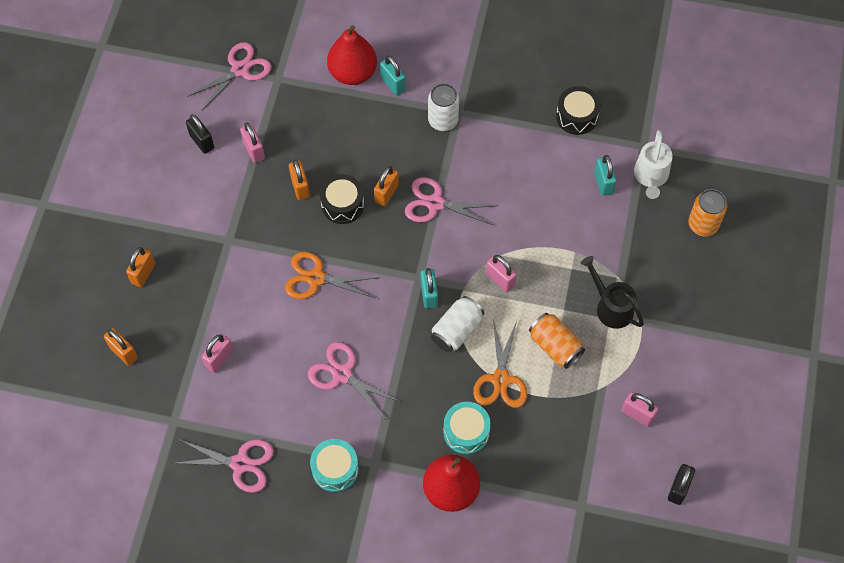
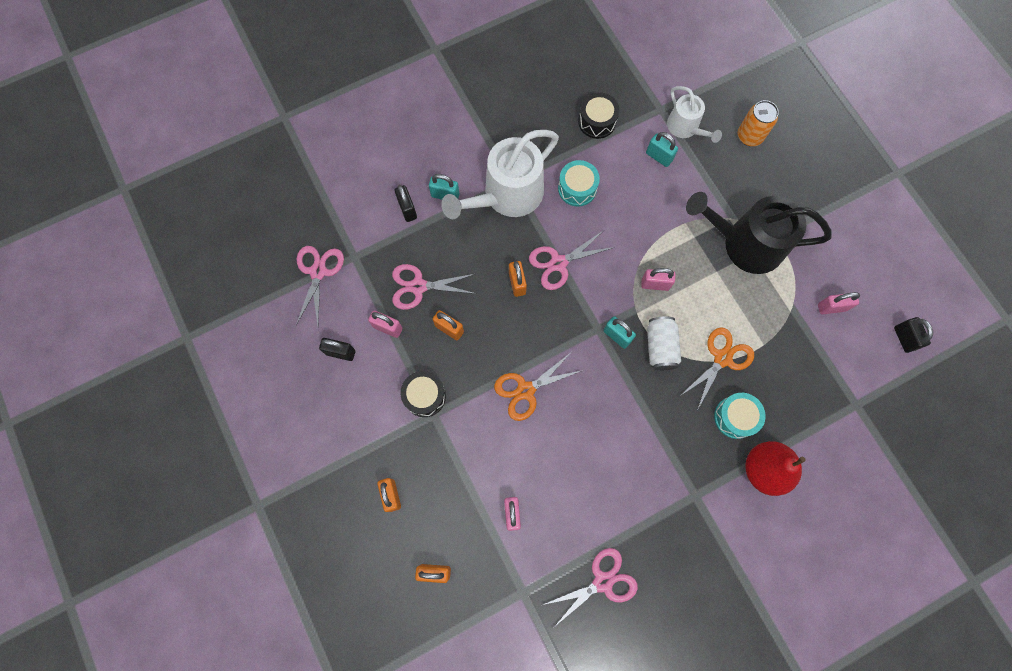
camera: 40 degrees left, 10 degrees up
pink scissors [308,342,401,418] -> pink scissors moved to [392,264,477,310]
turquoise drum [310,439,359,492] -> turquoise drum moved to [558,160,600,207]
black drum [320,174,364,224] -> black drum moved to [400,371,446,417]
red pear [327,25,377,85] -> black padlock [394,185,417,222]
white can [428,83,459,131] -> white watering can [441,130,559,219]
orange scissors [473,319,527,408] -> orange scissors turned 105 degrees counterclockwise [680,327,754,411]
orange can [529,313,585,369] -> none
black watering can [580,256,644,329] -> black watering can [686,192,832,274], size x1.81

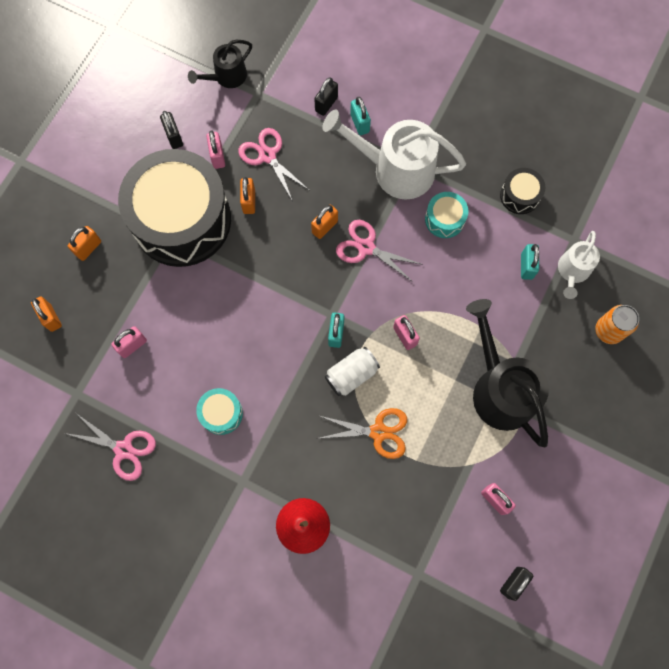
camera: 55 degrees right, 0 degrees up
pink scissors [296,246,344,325] -> black watering can [188,40,252,88]
black drum [400,371,446,417] -> black drum [118,149,231,267], size x2.47
orange scissors [494,353,583,421] -> none
turquoise drum [714,393,766,439] -> turquoise drum moved to [196,388,243,435]

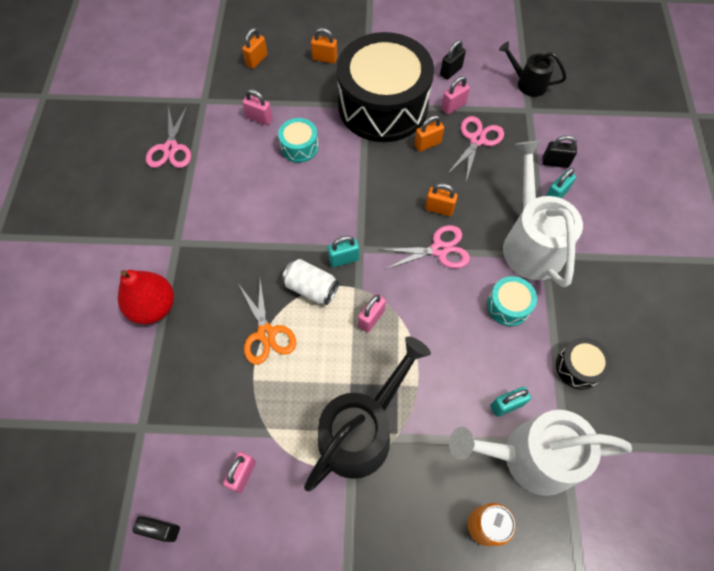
camera: 65 degrees right, 10 degrees down
turquoise drum [196,388,243,435] -> turquoise drum moved to [278,118,318,163]
pink scissors [336,220,423,282] -> pink scissors turned 75 degrees clockwise [380,225,470,270]
white watering can [558,231,600,299] -> white watering can [449,410,632,496], size x1.81

